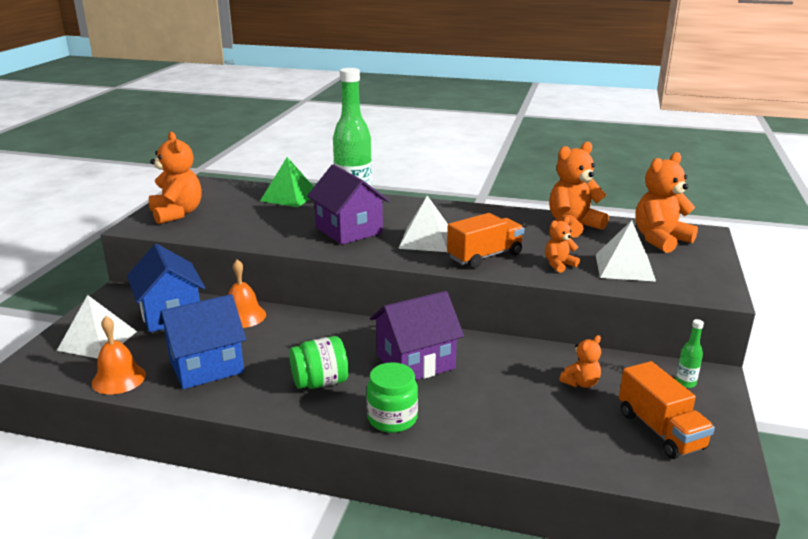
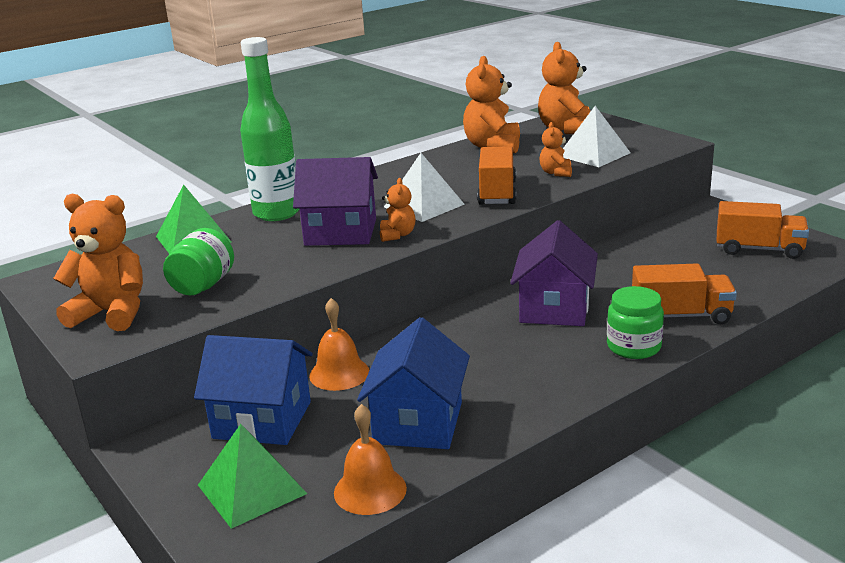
camera: 50 degrees left, 0 degrees up
white pyramid [57,295,137,359] -> green pyramid [198,424,307,529]
green jar [289,336,349,389] -> green jar moved to [163,228,234,296]
orange teddy bear [559,335,601,388] -> orange teddy bear moved to [380,178,416,242]
green bottle [676,319,704,388] -> none
none -> orange truck [632,263,737,324]

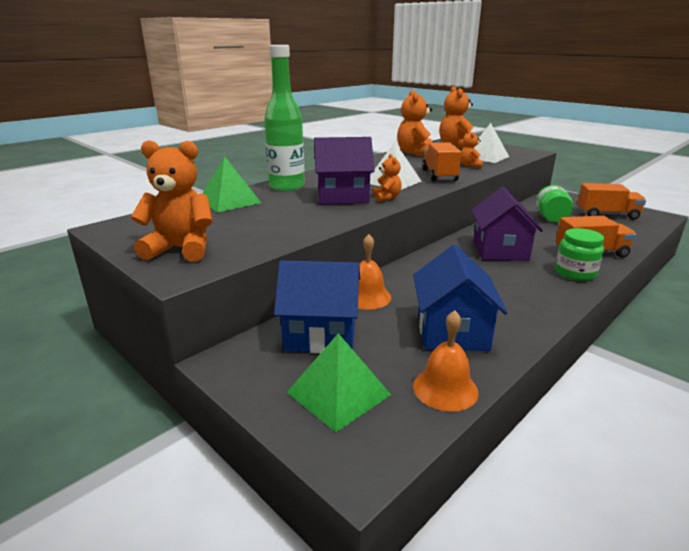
camera: 10 degrees left, 0 degrees up
green jar [163,228,234,296] -> green jar moved to [536,185,573,222]

